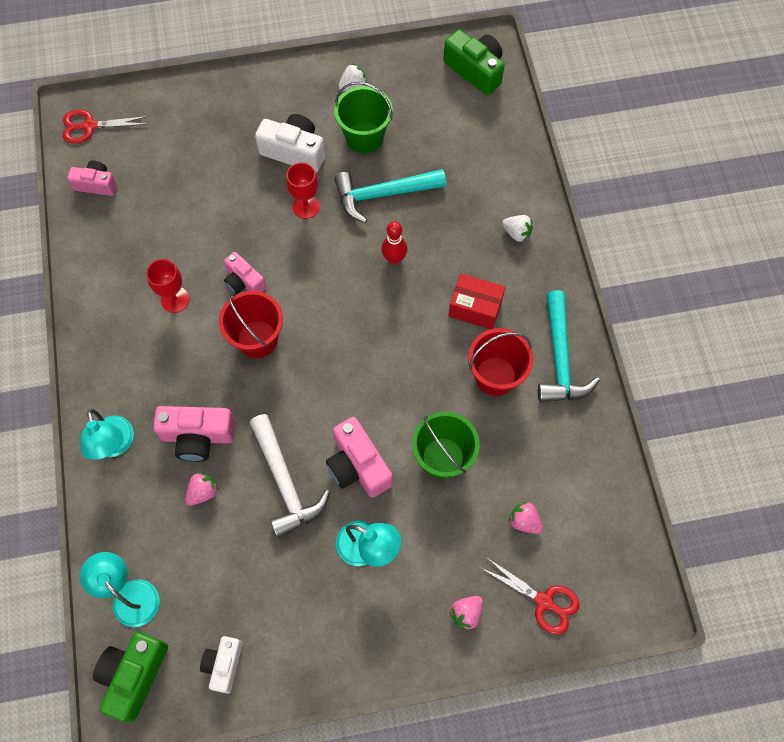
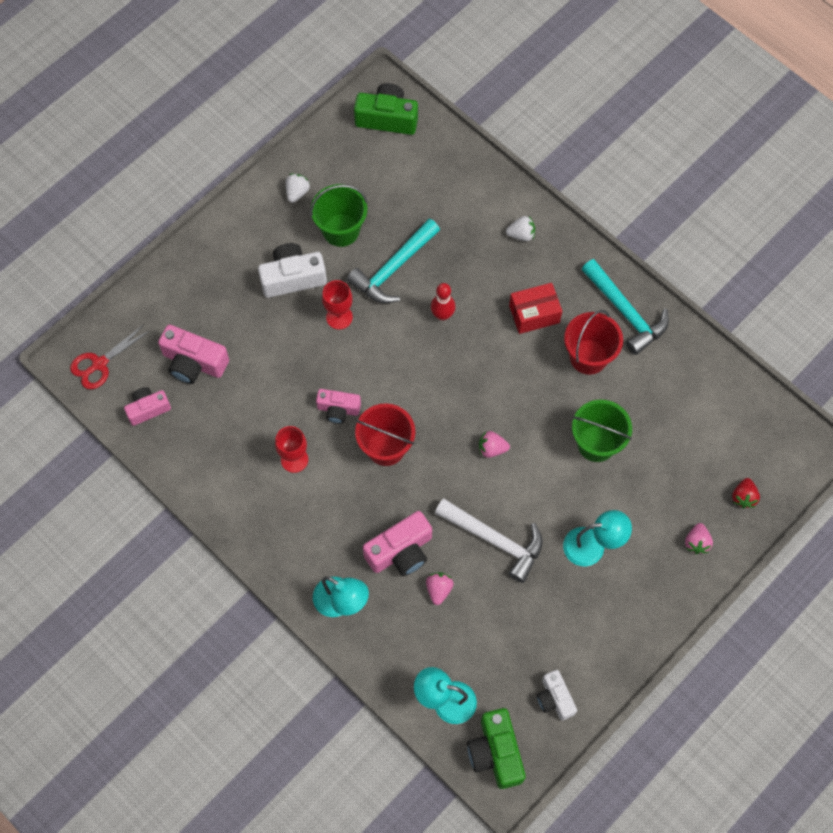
camera: 35 degrees left, 0 degrees up
pink camera [326,417,393,498] -> pink camera moved to [158,325,229,384]
red scissors [481,557,580,635] -> red strawberry [732,478,760,508]
pink strawberry [509,502,543,534] -> pink strawberry moved to [479,431,510,458]

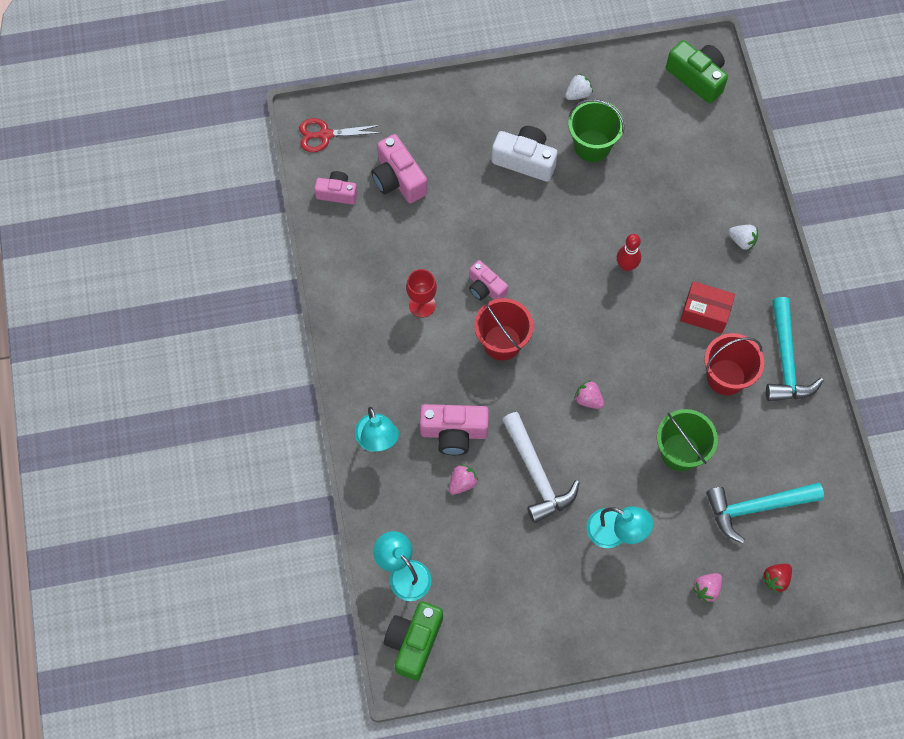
camera: 35 degrees right, 0 degrees up
red goblet [322,280,353,330] -> none
turquoise hammer [347,219,440,303] -> turquoise hammer moved to [706,483,824,544]
white camera [537,670,577,721] -> none

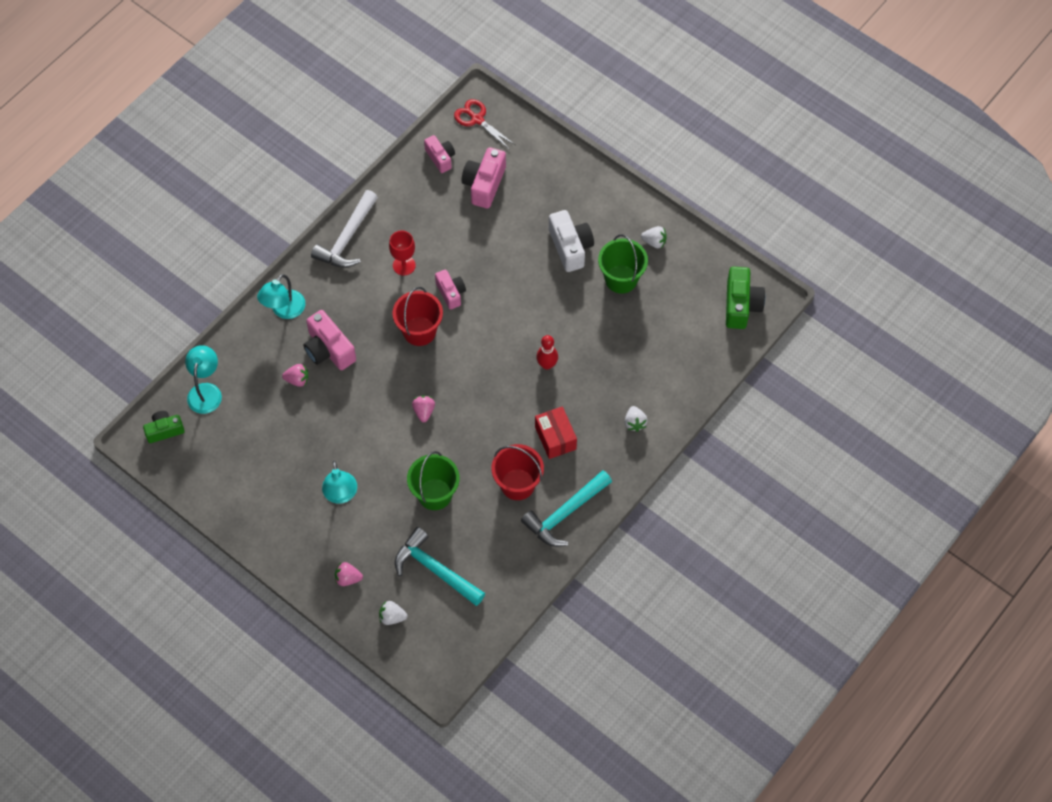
camera: 50 degrees right, 5 degrees down
green camera [384,601,443,681] -> green camera [143,411,185,443], size x0.64
pink camera [469,260,508,300] -> pink camera turned 150 degrees clockwise [435,270,466,310]
white hammer [502,412,580,523] -> white hammer moved to [311,190,378,268]
red strawberry [762,564,792,593] -> white strawberry [379,601,408,625]

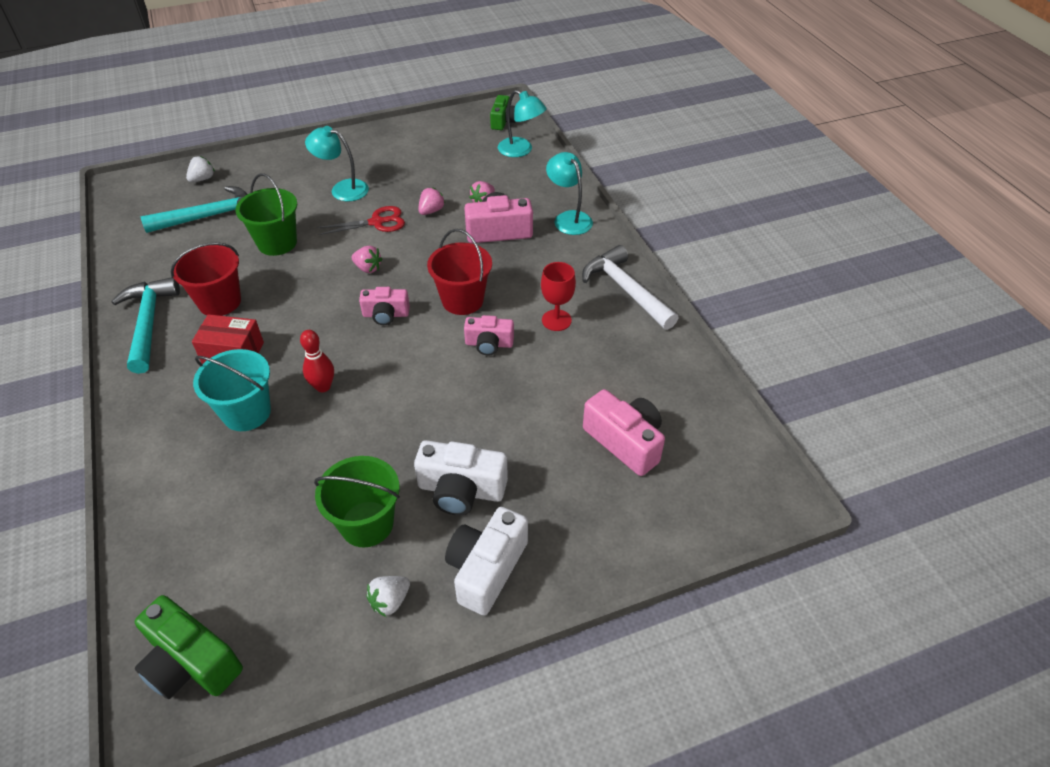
camera: 120 degrees right, 15 degrees down
pink strawberry [335,562,363,586] -> pink strawberry moved to [418,187,445,215]
pink camera [424,135,455,173] -> pink camera moved to [359,287,410,325]
red scissors [454,99,515,150] -> red scissors moved to [317,206,405,235]
white strawberry [625,406,648,432] -> none
none -> turquoise bucket [193,349,271,431]
none -> white camera [445,507,528,616]

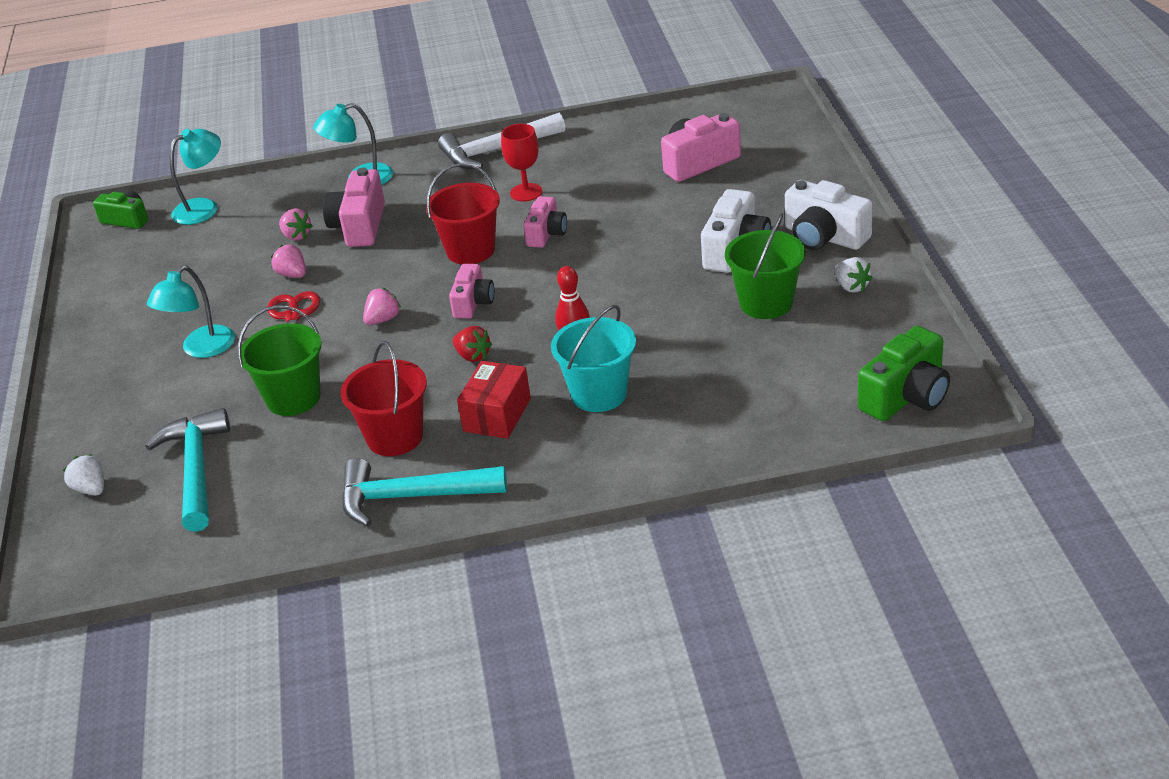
camera: 75 degrees left, 10 degrees down
none -> red strawberry [453,326,492,362]

